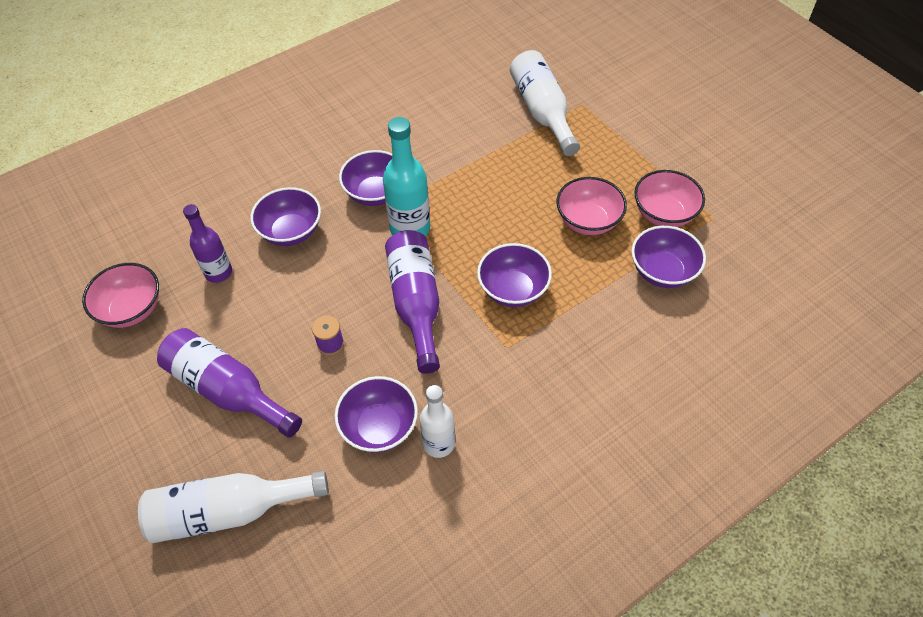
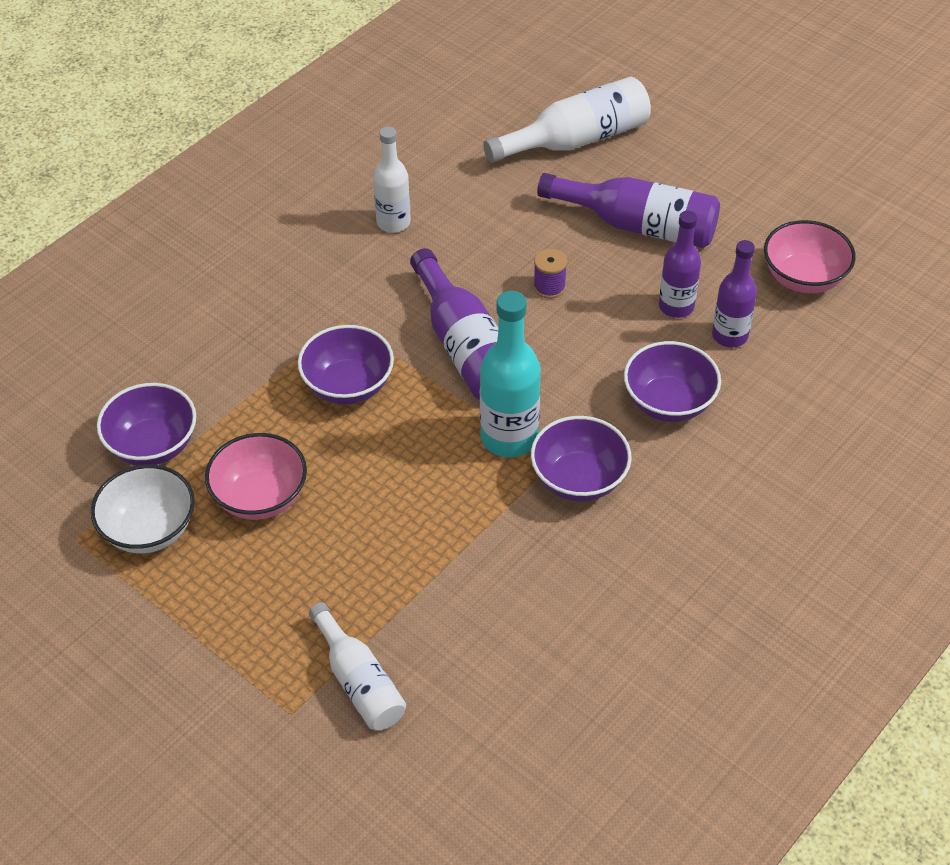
camera: 165 degrees right, 5 degrees down
purple bowl [335,376,418,453] -> none
white bottle [510,50,580,156] -> white bottle [309,602,406,730], size x0.66
pink bowl [634,170,705,227] -> white bowl [91,465,195,553]
none -> purple bottle [659,211,701,318]

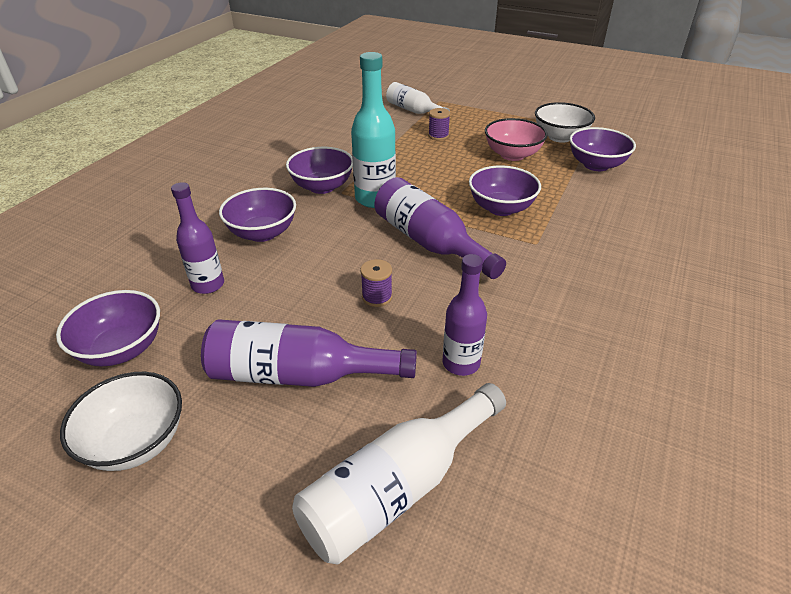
camera: 165 degrees right, 10 degrees down
white bottle [373,127,411,233] -> none
purple bottle [659,211,701,318] -> purple bottle moved to [443,254,487,376]
pink bowl [764,220,856,293] -> purple bowl [56,290,160,366]
none -> white bowl [60,372,182,471]
none -> purple spool [428,108,450,140]

